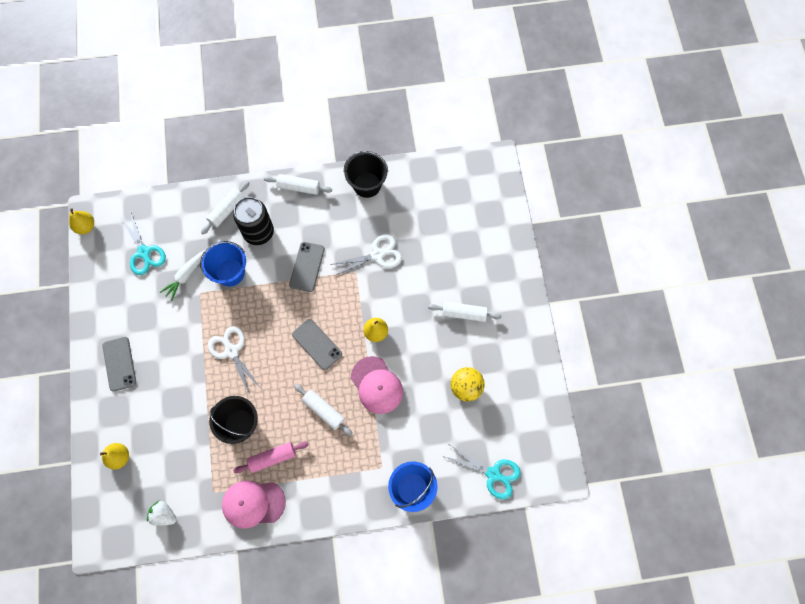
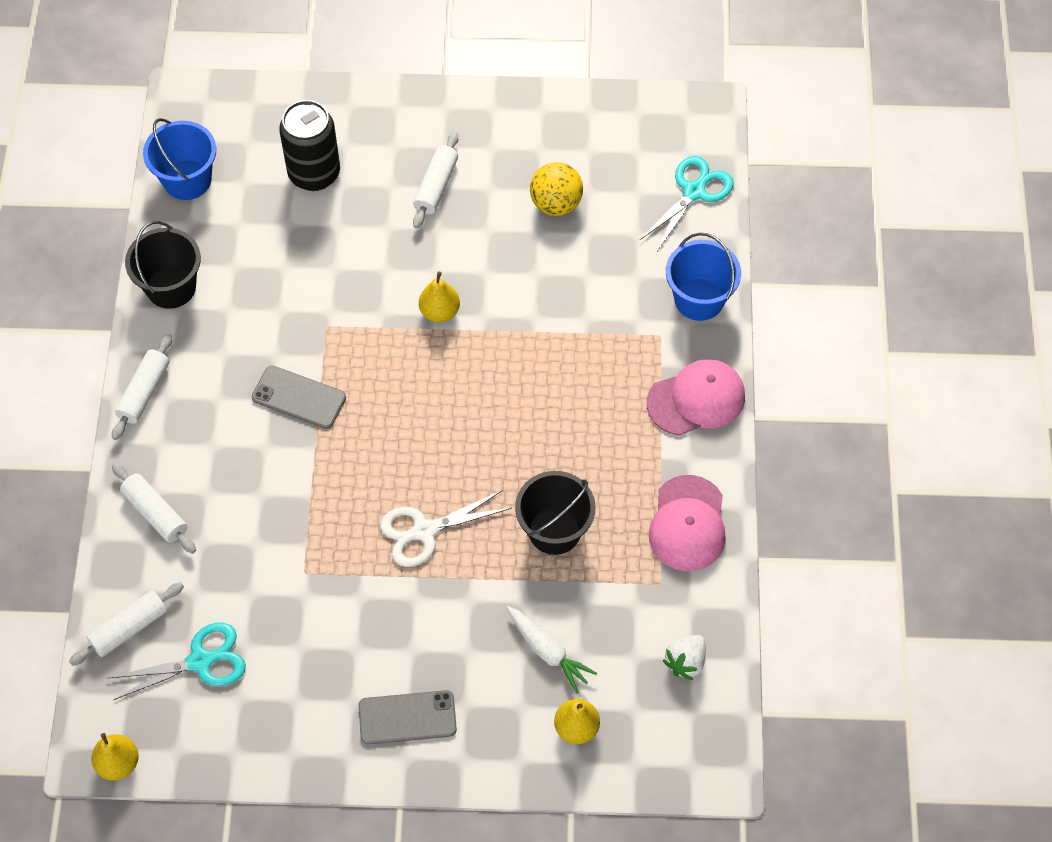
camera: 80 degrees left, 10 degrees down
white carrot [160,250,205,301] -> white carrot moved to [507,606,597,693]
blue bucket [200,241,246,286] -> blue bucket moved to [143,118,216,200]
black can [233,197,274,245] -> black can moved to [279,100,340,191]
pink rolling pin [233,442,309,473] -> none
grey phone [292,319,342,370] -> none
white rolling pin [294,384,353,436] -> white rolling pin moved to [69,582,184,666]
white scissors [329,235,402,276] -> none
pink cap [351,356,403,414] -> pink cap moved to [647,359,745,436]

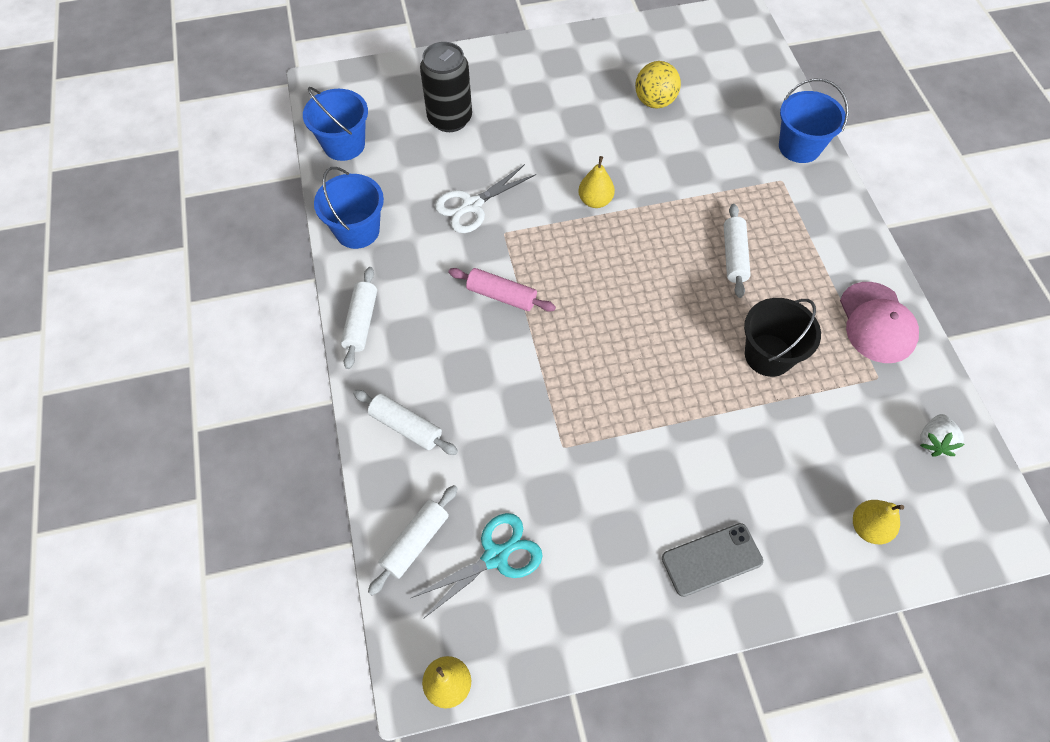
camera: 15 degrees left, 0 degrees up
black bucket [125,221,201,309] -> blue bucket [314,167,384,249]
grey phone [252,366,346,429] -> pink rolling pin [448,268,556,312]
white scissors [380,490,512,567] -> white scissors moved to [435,164,536,233]
white rolling pin [413,132,458,229] -> white rolling pin moved to [724,204,751,298]
white carrot [507,606,597,693] -> none
turquoise scissors [639,156,734,251] -> none
pink cap [647,359,745,436] -> none

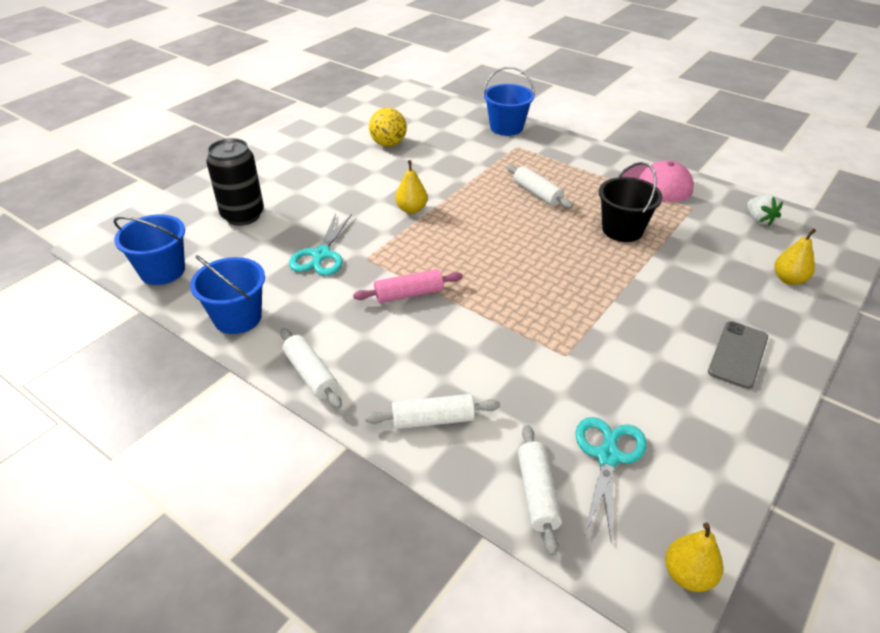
camera: 40 degrees left, 20 degrees down
white scissors [435,164,536,233] -> turquoise scissors [289,213,352,276]

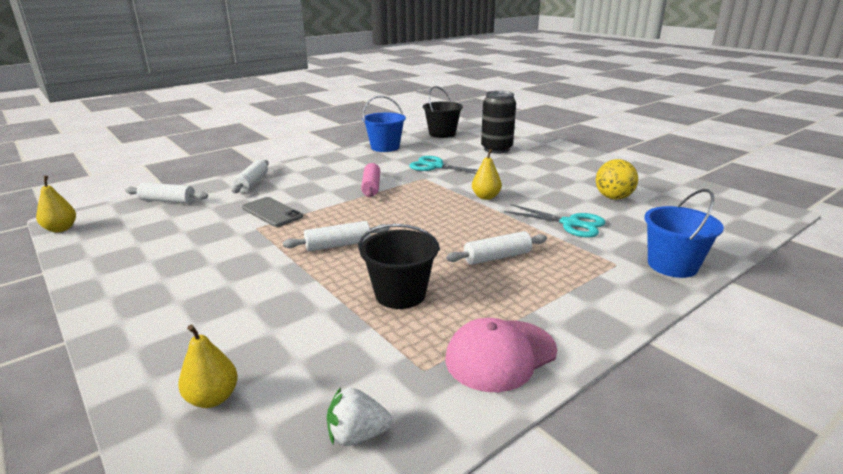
camera: 105 degrees right, 15 degrees down
blue bucket [113,215,185,285] -> black bucket [423,86,463,138]
white rolling pin [280,328,342,409] -> white rolling pin moved to [283,221,390,251]
turquoise scissors [576,417,647,543] -> turquoise scissors moved to [504,204,606,238]
grey phone [708,321,768,389] -> grey phone moved to [242,197,303,227]

